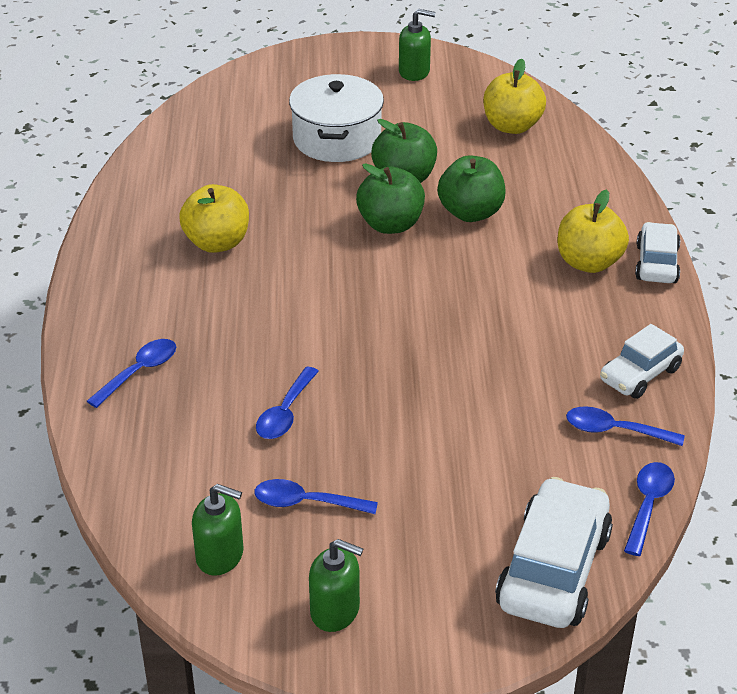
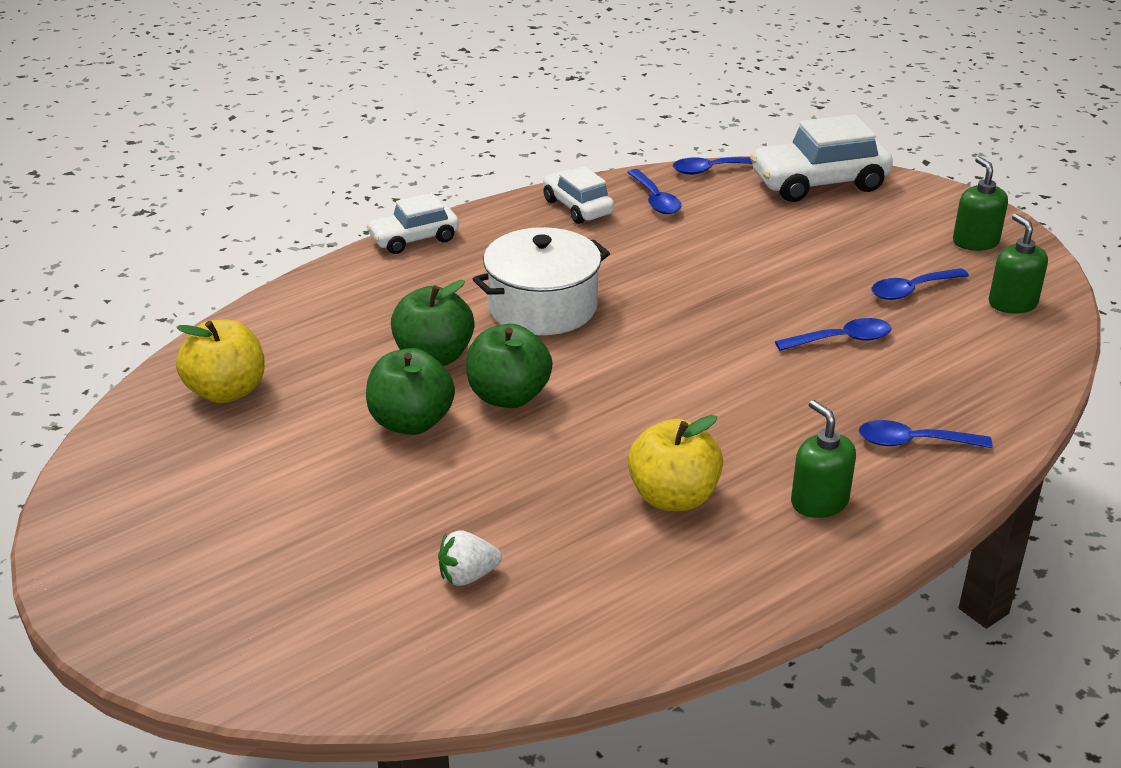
camera: 125 degrees left, 5 degrees down
blue spoon [254,479,378,514] -> blue spoon turned 90 degrees clockwise [871,268,969,300]
white pot [289,74,384,162] -> white pot moved to [473,227,610,335]
green soap dispenser [399,9,436,81] -> green soap dispenser moved to [791,400,856,518]
yellow apple [558,189,629,273] -> none
white car [600,324,684,399] -> white car turned 135 degrees counterclockwise [543,166,614,224]
none -> white strawberry [438,530,502,586]

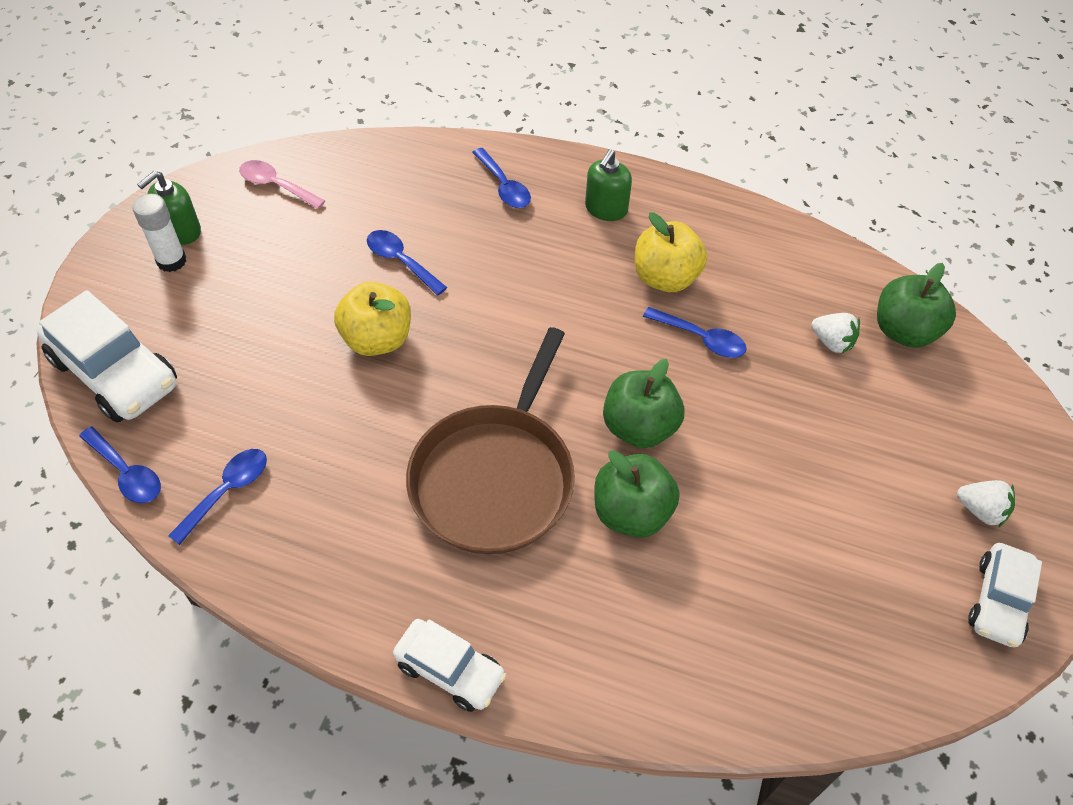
camera: 125 degrees left, 20 degrees up
yellow apple [176,320,265,404] -> yellow apple moved to [334,282,411,356]
green apple [366,348,455,435] -> green apple moved to [877,263,956,348]
white pot [473,227,610,335] -> brown pan [406,327,575,554]
white car [543,166,614,224] -> white car moved to [968,543,1042,647]
blue spoon [871,268,969,300] -> blue spoon moved to [643,307,747,358]
green soap dispenser [989,213,1048,314] -> pink spoon [239,160,325,209]
none -> white glue stick [133,194,186,272]
none -> white strawberry [957,480,1015,527]

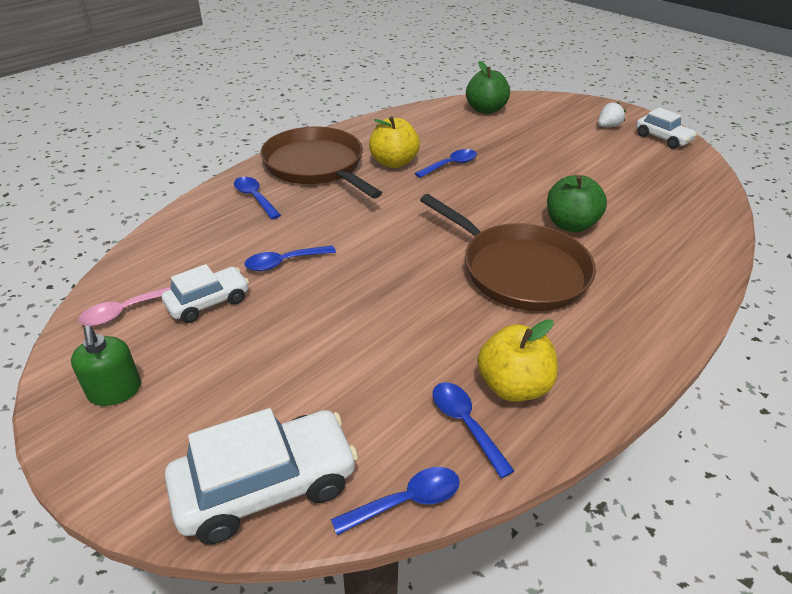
camera: 65 degrees left, 15 degrees down
white glue stick [133,194,186,272] -> none
yellow apple [334,282,411,356] -> yellow apple moved to [477,319,558,401]
white car [393,619,507,712] -> white car moved to [162,264,249,323]
blue spoon [472,148,531,208] -> blue spoon turned 120 degrees counterclockwise [234,177,281,219]
green soap dispenser [585,149,632,221] -> brown pan [260,127,382,199]
green apple [603,359,684,448] -> none
white strawberry [811,313,860,354] -> none

